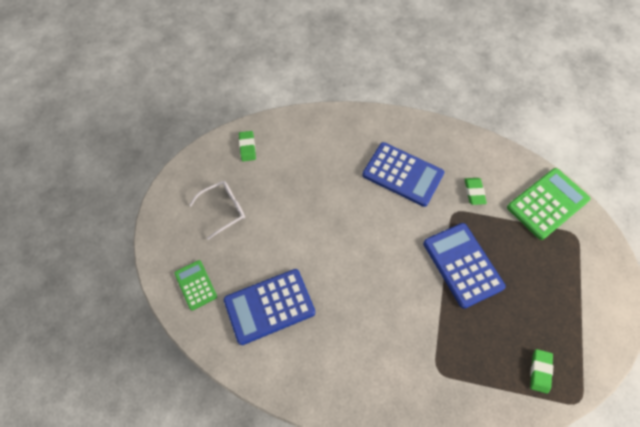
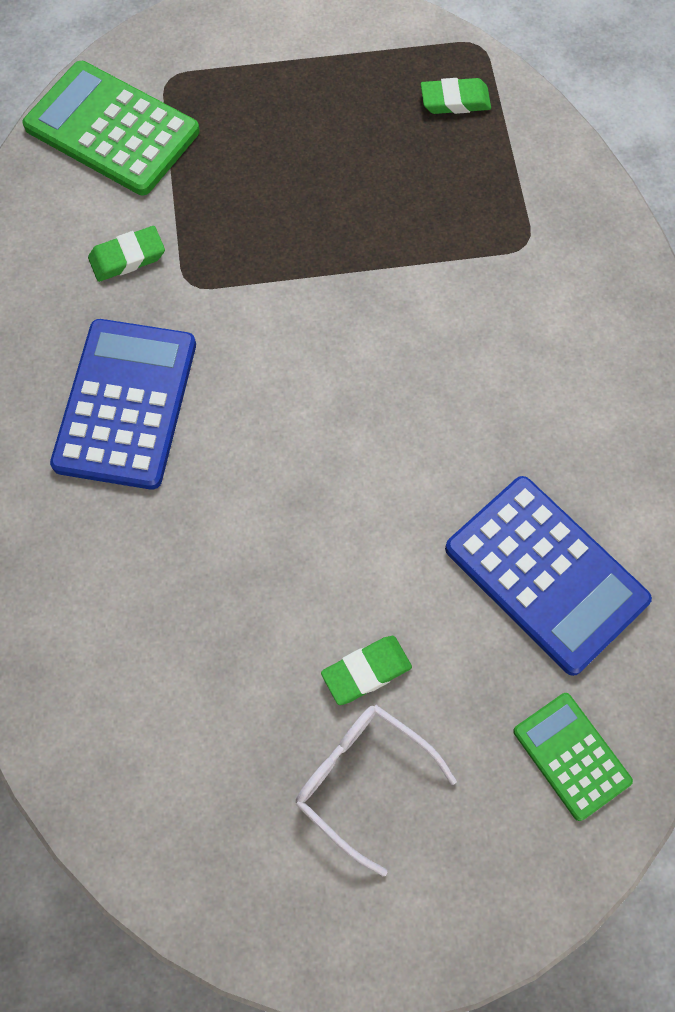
camera: 110 degrees left, 5 degrees up
green calculator [174,260,217,311] -> green calculator turned 105 degrees clockwise [513,693,633,821]
green eraser [239,131,256,161] -> green eraser moved to [321,636,412,705]
blue calculator [423,223,506,309] -> none

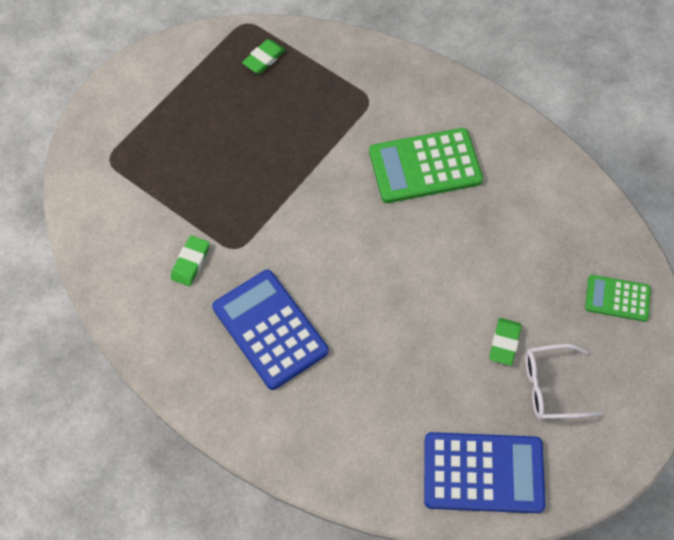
camera: 45 degrees left, 5 degrees down
green calculator [22,61,200,195] -> green calculator moved to [369,128,483,203]
blue calculator [445,476,652,676] -> blue calculator moved to [424,432,546,513]

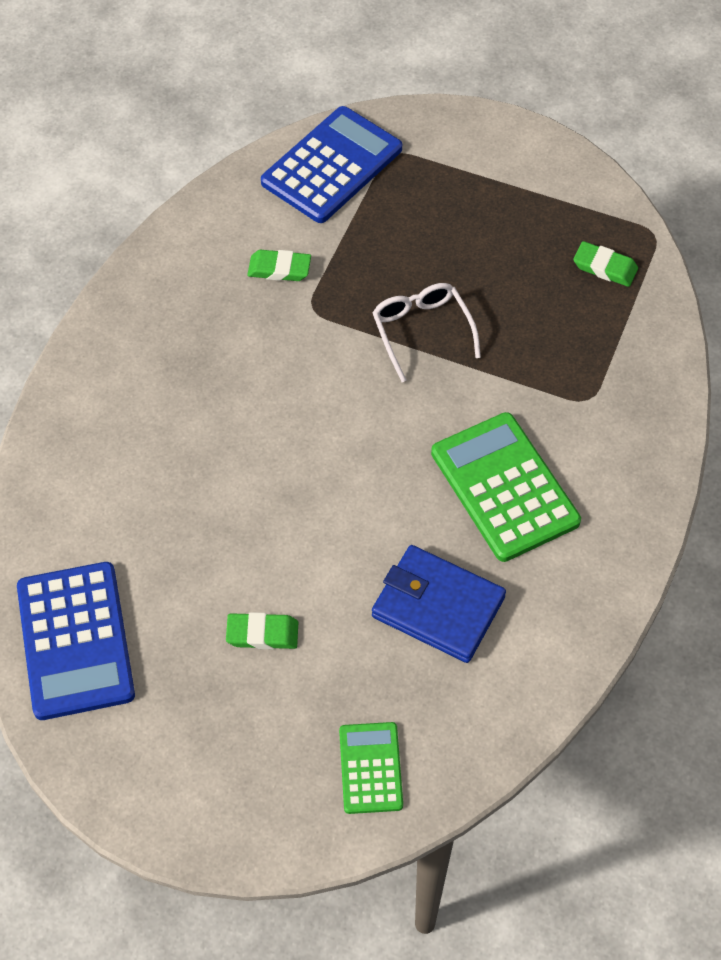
camera: 75 degrees right, 5 degrees down
blue calculator [212,270,329,390] -> blue calculator moved to [261,106,402,223]
white glasses [525,344,602,419] -> white glasses moved to [372,283,481,382]
none -> blue wallet [372,545,506,663]

